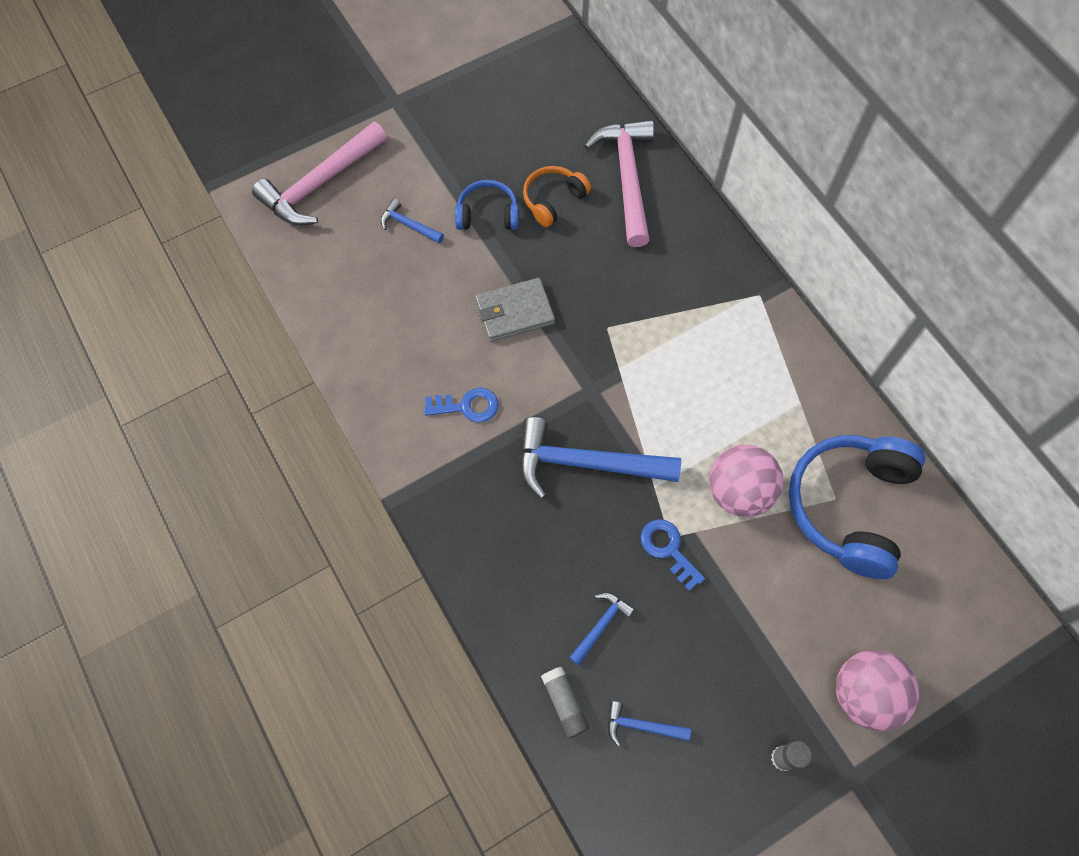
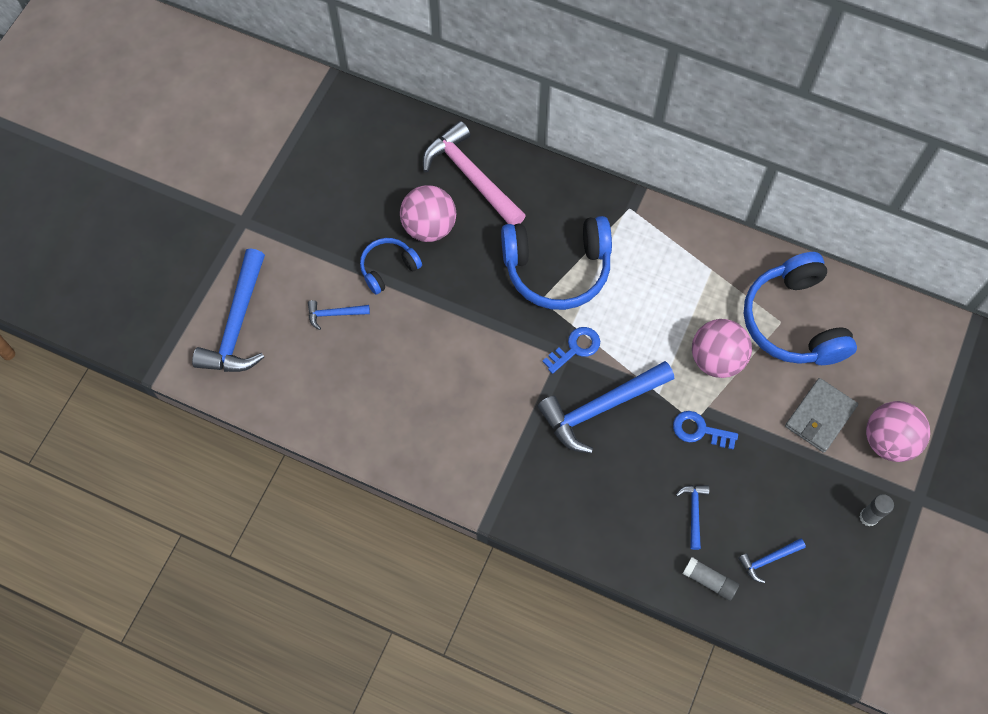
camera: 35 degrees left, 0 degrees up
pink hammer [252,122,387,225] -> blue hammer [192,248,265,372]
blue key [424,388,499,422] -> blue key moved to [542,327,600,374]
grey wallet [475,278,555,342] -> grey wallet moved to [785,378,858,453]
orange headphones [523,166,591,227] -> pink ball [400,185,456,242]
none -> blue headphones [501,216,612,310]

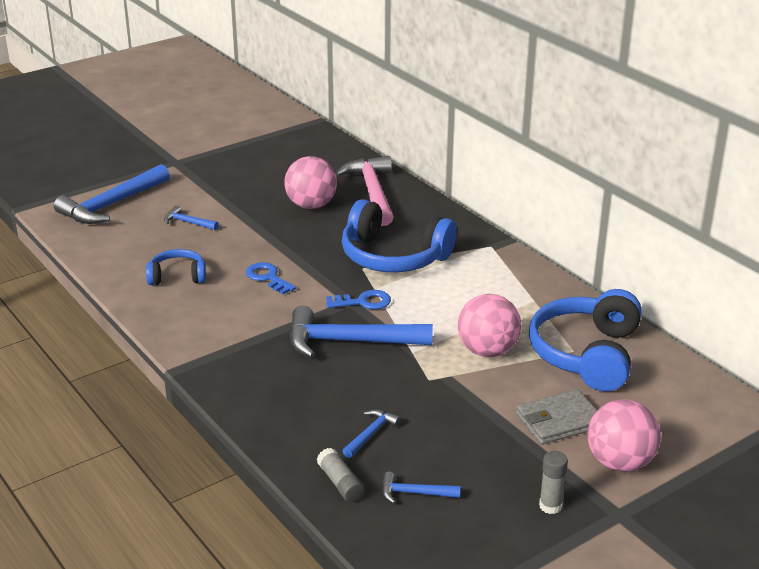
camera: 30 degrees right, 35 degrees down
blue headphones [360,238,422,294] -> blue headphones moved to [146,249,206,285]
blue key [673,411,738,450] -> blue key moved to [246,262,296,295]

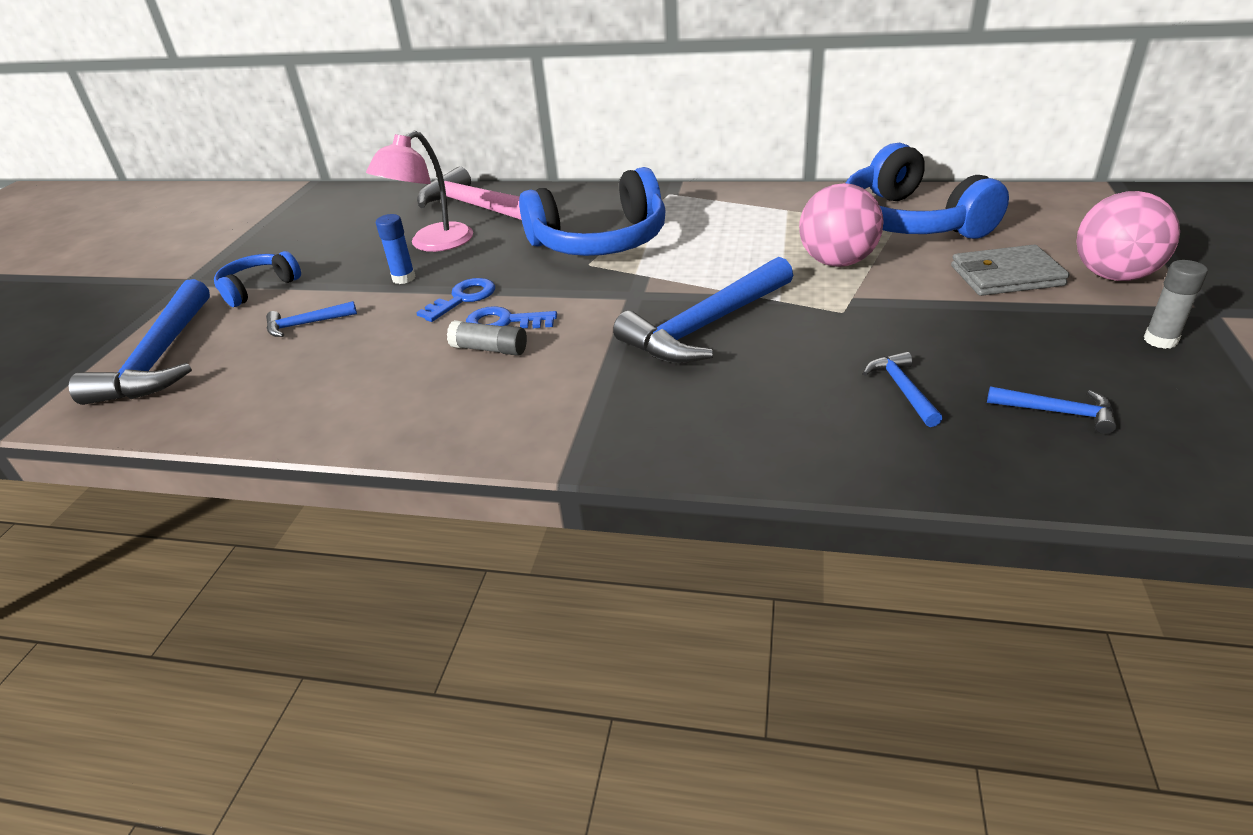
camera: 40 degrees left, 5 degrees up
blue headphones [146,249,206,285] -> blue headphones moved to [214,251,301,307]
pink ball [284,156,337,209] -> pink lamp [366,130,473,252]
grey glue stick [317,448,365,502] -> grey glue stick moved to [447,320,527,356]
blue key [326,290,391,310] -> blue key moved to [416,278,495,322]
blue hammer [382,471,461,504] -> blue hammer turned 120 degrees counterclockwise [987,386,1116,434]
grey wallet [516,389,597,444] -> grey wallet turned 60 degrees clockwise [951,244,1070,296]
none -> blue glue stick [376,214,416,284]

